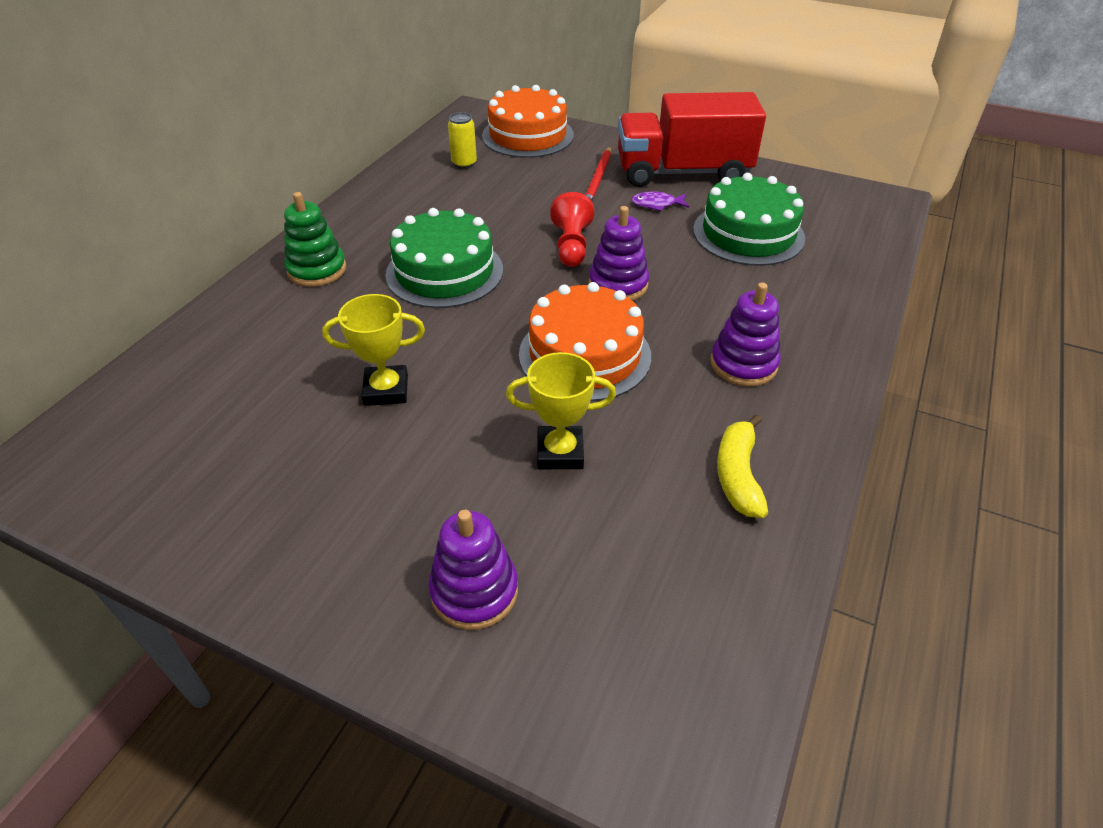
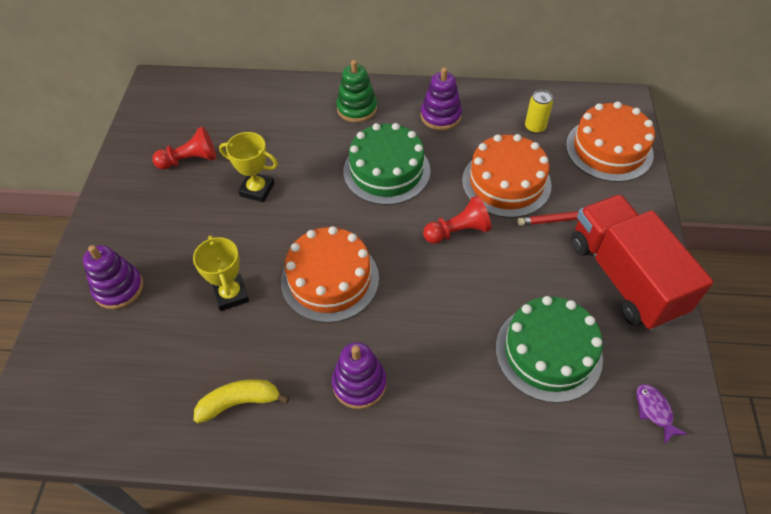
camera: 70 degrees right, 10 degrees up
yellow trophy [322,294,425,406] -> yellow trophy turned 45 degrees counterclockwise [219,132,278,202]
purple stacking toy [589,206,649,300] -> purple stacking toy moved to [421,67,462,130]
purple fish [631,191,689,211] -> purple fish moved to [636,384,687,443]
none -> red pawn [152,127,217,170]
none -> orange cake [462,134,551,218]

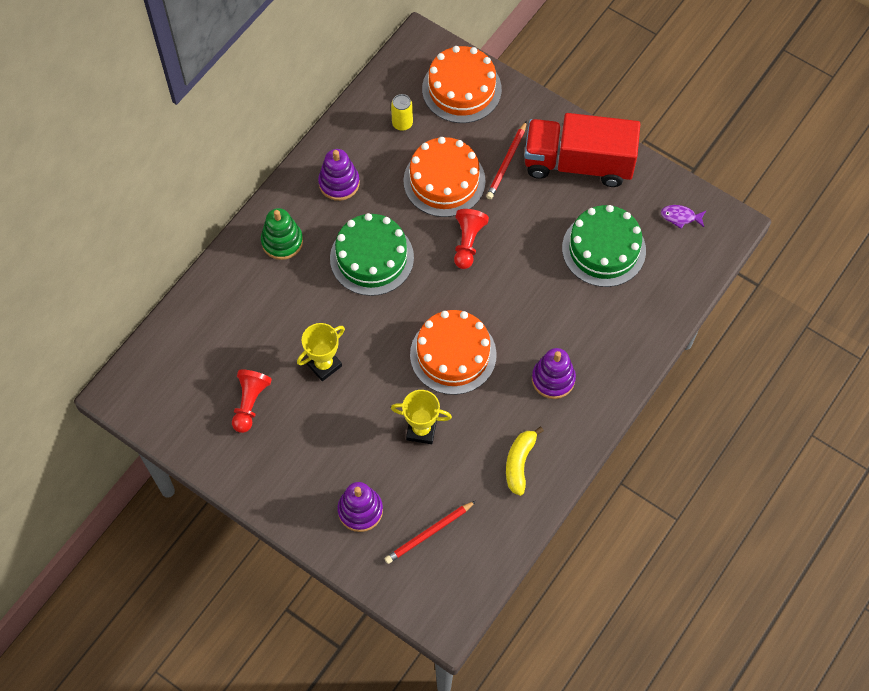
camera: 60 degrees left, 10 degrees up
none -> red pencil [384,501,476,564]

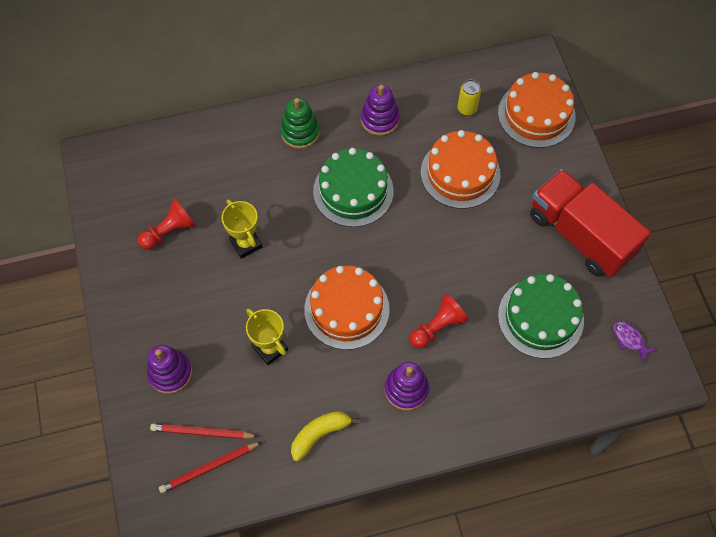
camera: 40 degrees right, 0 degrees up
yellow trophy [297,323,345,381] -> yellow trophy turned 60 degrees clockwise [222,199,263,259]
red pawn [454,209,489,269] -> red pawn moved to [410,294,468,348]
red pencil [486,121,527,199] -> red pencil moved to [159,442,262,493]

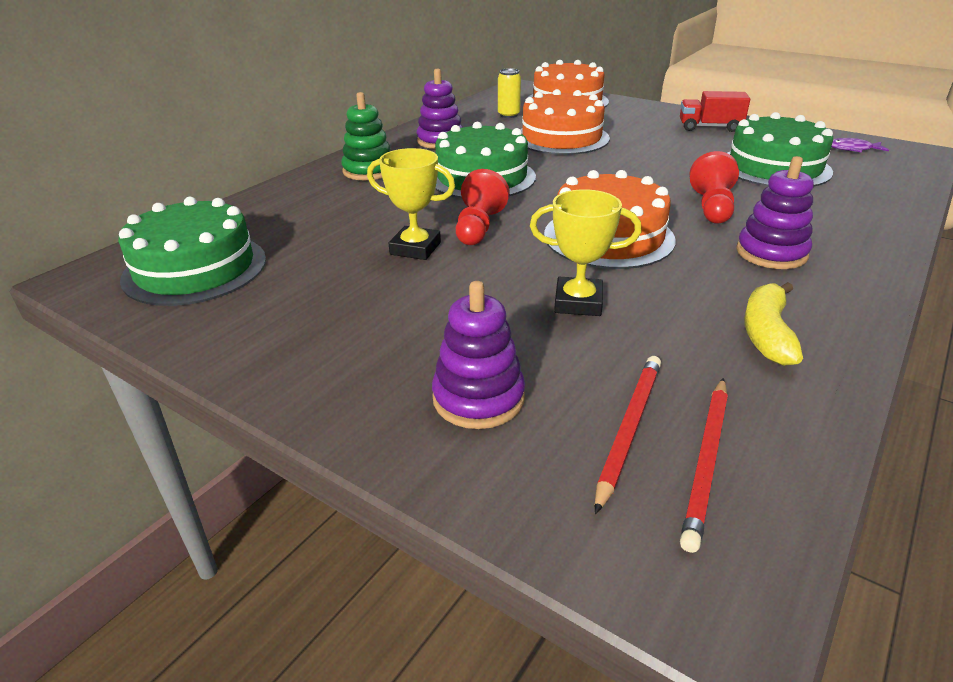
camera: 40 degrees left, 30 degrees down
red pawn [138,199,195,250] -> red pawn moved to [456,169,510,245]
red pencil [150,424,259,439] -> red pencil turned 150 degrees clockwise [595,356,661,514]
red truck [530,169,651,278] -> red truck [680,91,750,132], size x0.50
none -> green cake [118,197,266,306]

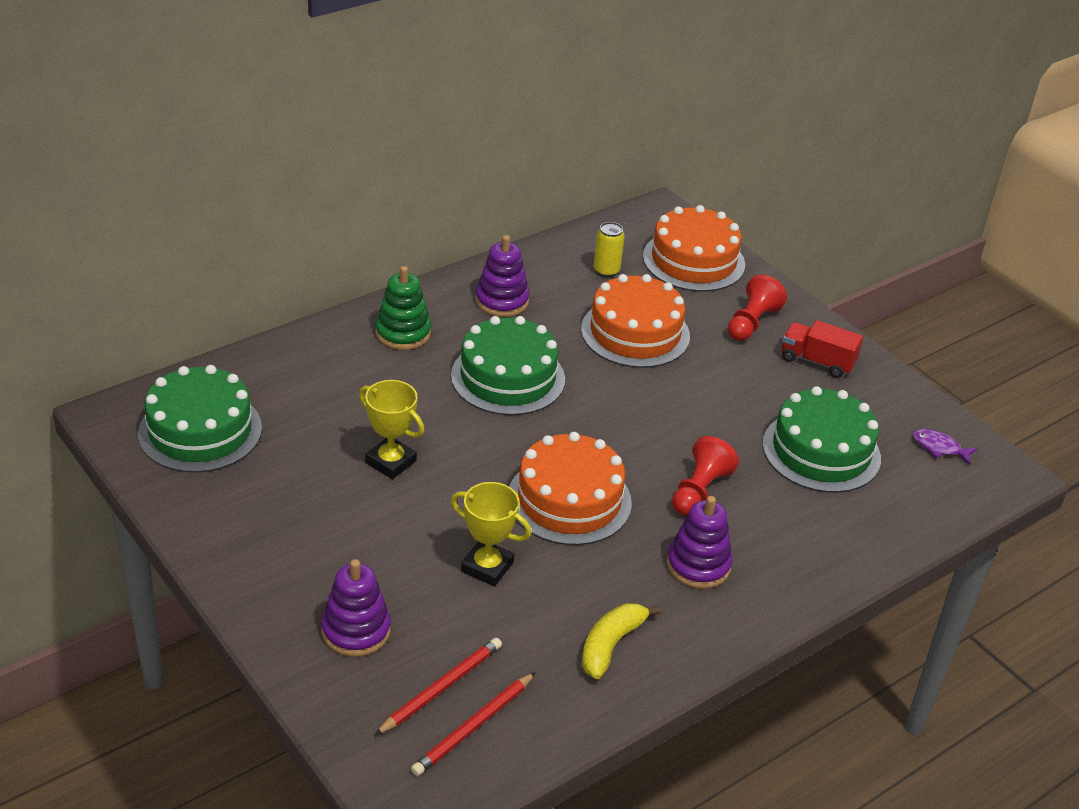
camera: 15 degrees right, 5 degrees up
red pawn [456,169,510,245] -> red pawn moved to [728,274,787,341]

